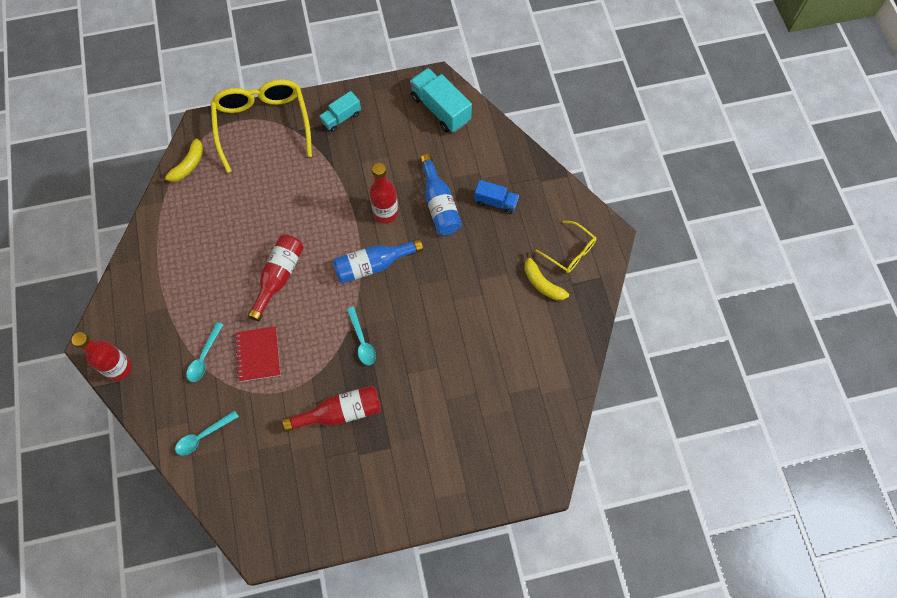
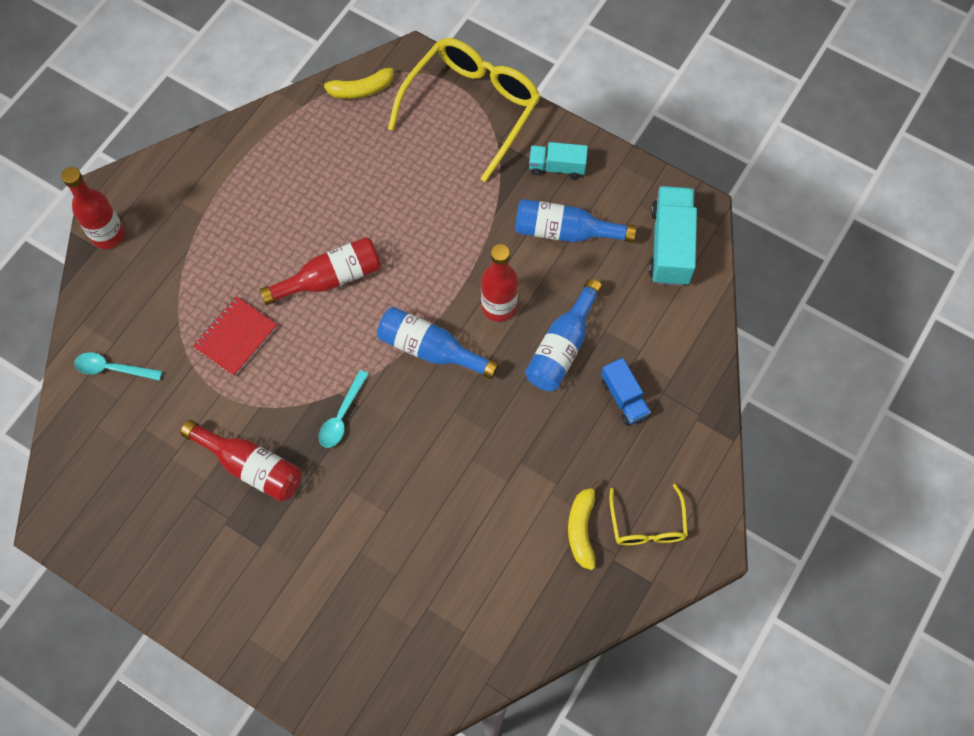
camera: 45 degrees right, 0 degrees up
turquoise spoon [186,322,223,382] -> none
none -> blue bottle [515,199,637,243]

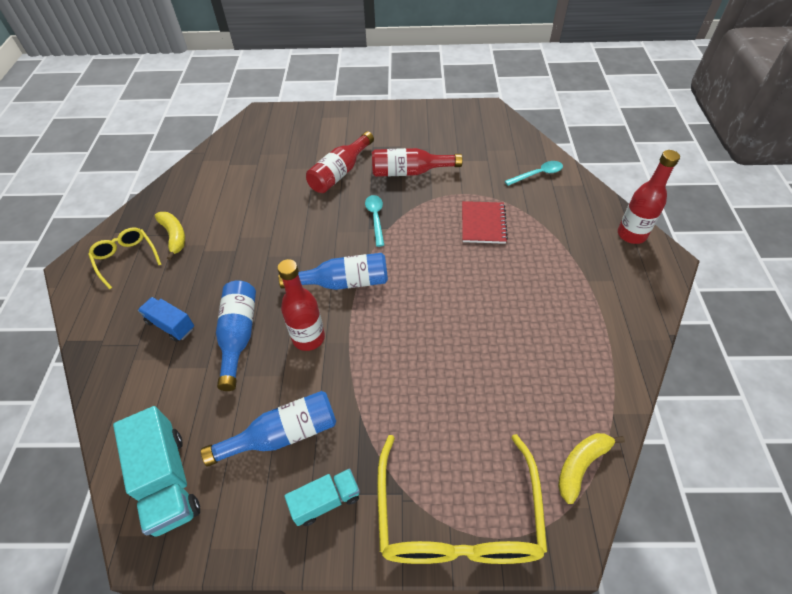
camera: 150 degrees right, 15 degrees down
red bottle [260,237,381,305] -> red bottle moved to [306,131,374,193]

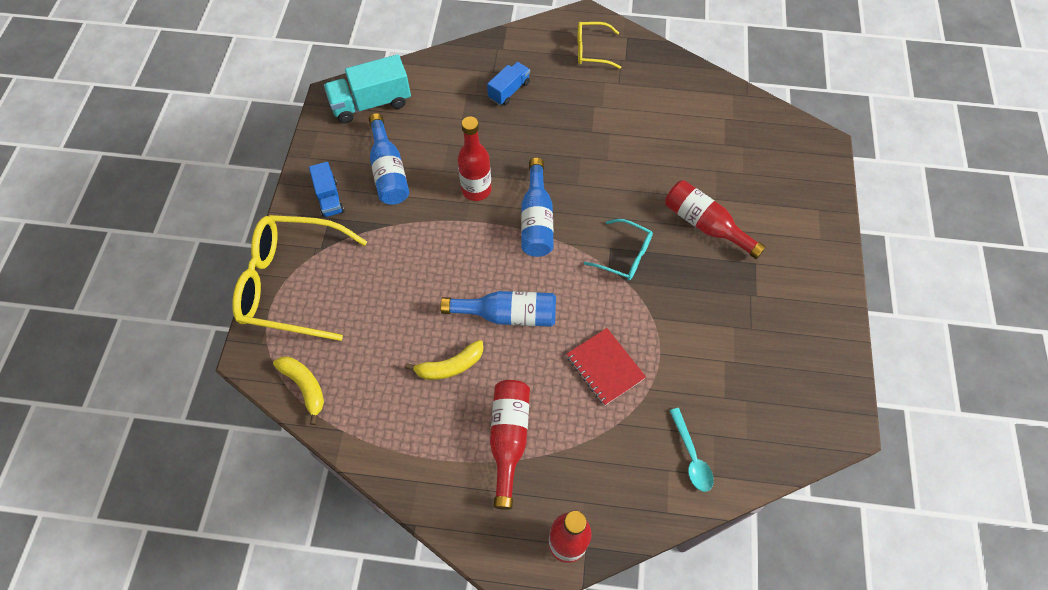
camera: 95 degrees right, 10 degrees up
yellow glasses [88,227,161,289] -> yellow glasses turned 150 degrees counterclockwise [578,22,621,69]
yellow banana [155,212,185,260] -> yellow banana moved to [405,340,483,380]
blue bottle [216,280,256,391] -> blue bottle moved to [440,291,556,327]
turquoise truck [285,468,360,526] -> blue truck [309,162,344,218]
turquoise spoon [365,195,384,247] -> turquoise glasses [584,219,653,280]
red bottle [372,148,462,177] -> red bottle moved to [490,380,530,510]
red notebook [462,201,508,244] -> red notebook turned 45 degrees clockwise [567,328,646,406]

